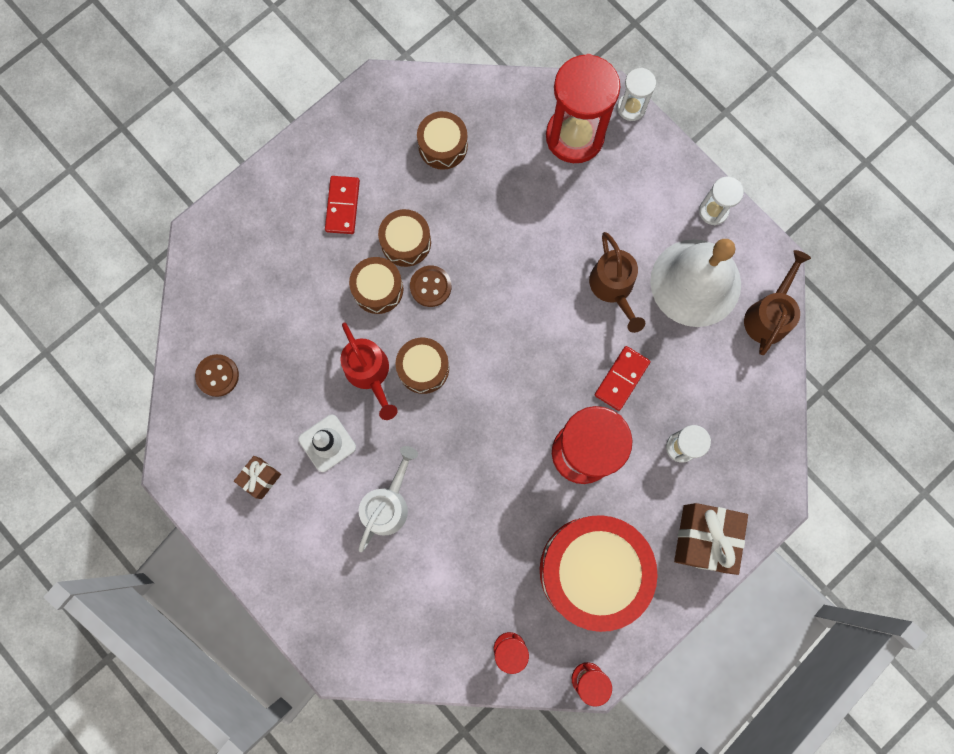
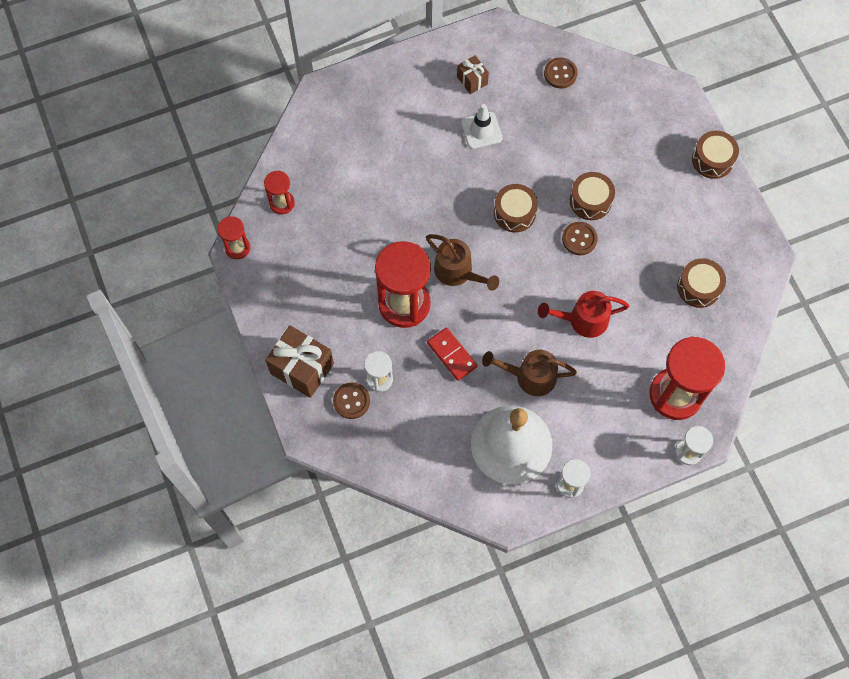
camera: 110 degrees right, 10 degrees down
red domino [325,176,360,234] -> none
red watering can [340,323,398,420] -> red watering can moved to [538,291,629,338]
white watering can [359,446,418,552] -> none
brown drum [378,209,431,267] -> brown drum moved to [692,131,739,179]
red drum [539,515,658,632] -> none
brown watering can [744,250,811,355] -> brown watering can moved to [426,234,499,291]
none -> brown button [333,382,370,419]

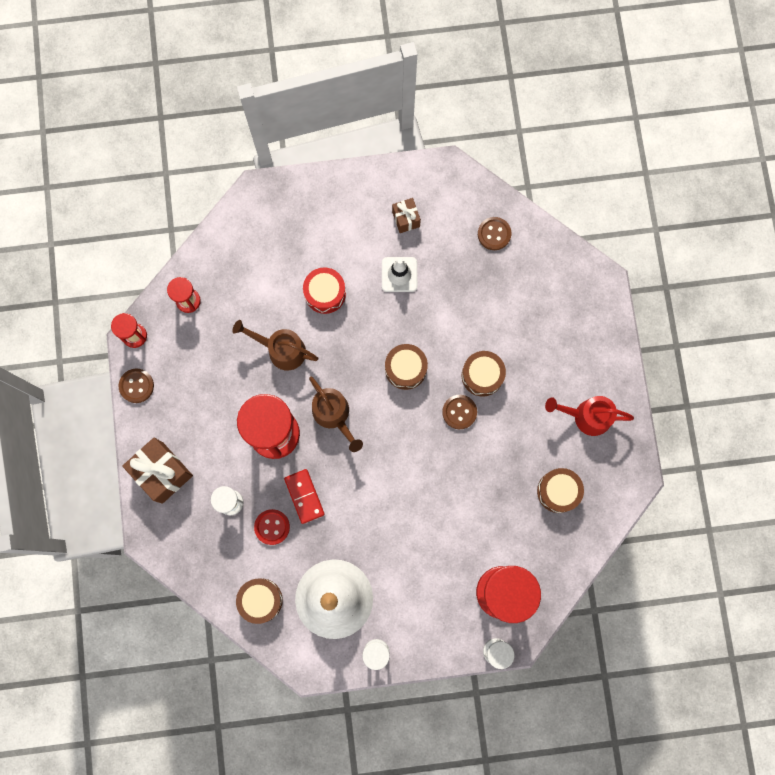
camera: 15 degrees right, 10 degrees up
brown button [333,382,370,419] -> brown button moved to [119,369,154,403]
brown watering can [482,350,577,396] -> brown watering can moved to [232,320,318,370]
red watering can [538,291,629,338] -> red watering can moved to [545,396,634,436]
brown drum [692,131,739,179] -> brown drum moved to [236,578,283,624]
none -> red button [254,509,290,545]
none -> red drum [303,267,346,314]

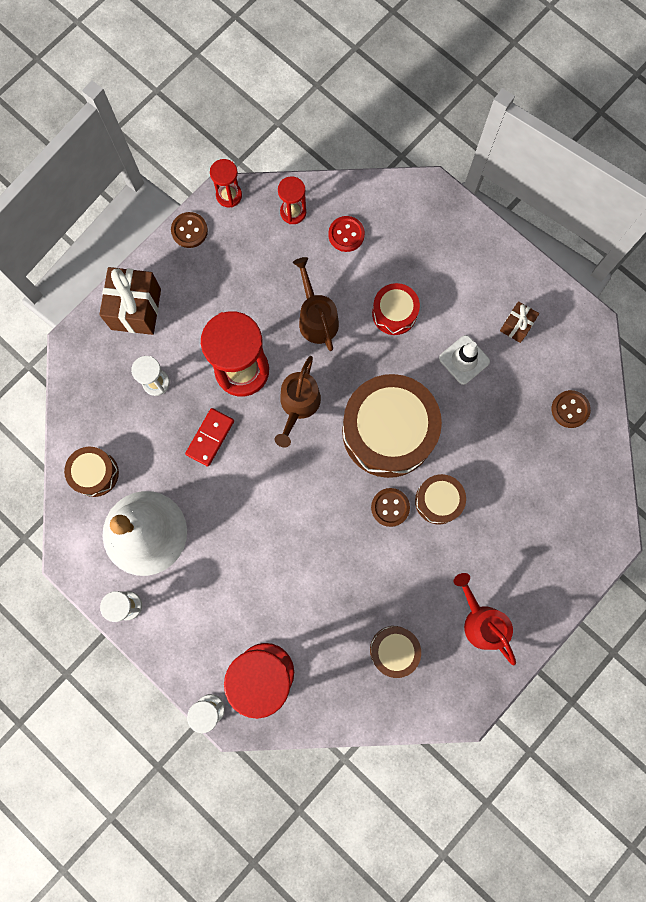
camera: 50 degrees right, 0 degrees up
red button [254,509,290,545] -> red button moved to [328,216,365,252]
brown drum [385,344,428,390] -> brown drum [342,374,442,478], size x2.00

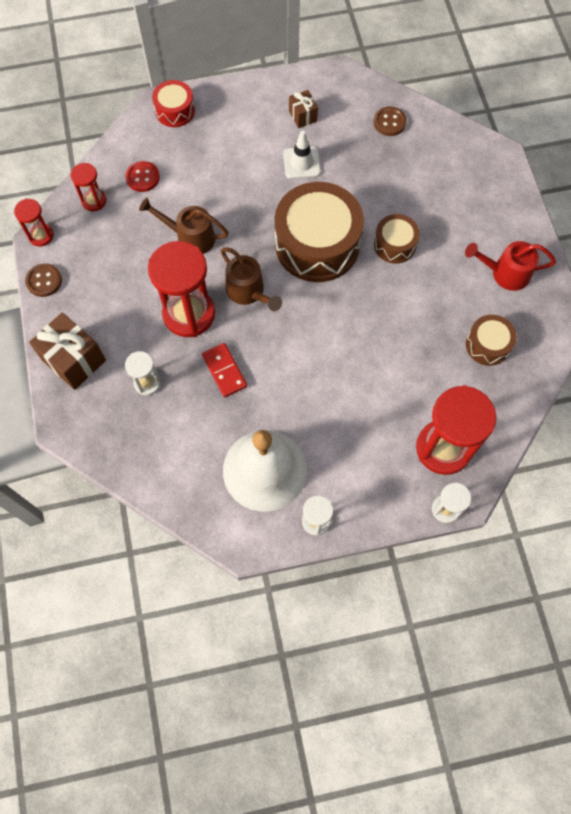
camera: 55 degrees left, 10 degrees down
brown drum [64,447,119,497] -> none
brown button [371,488,410,527] -> none
red drum [372,283,420,335] -> red drum moved to [152,80,195,127]

